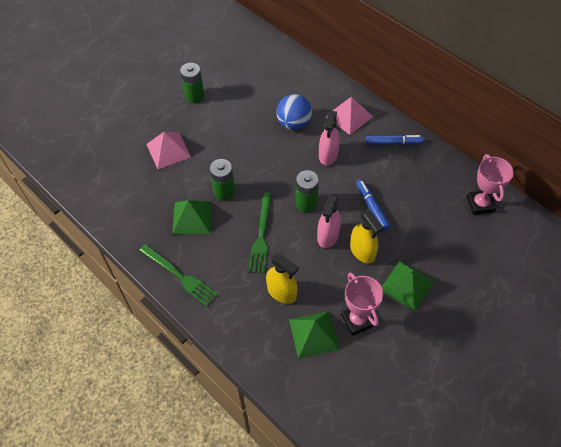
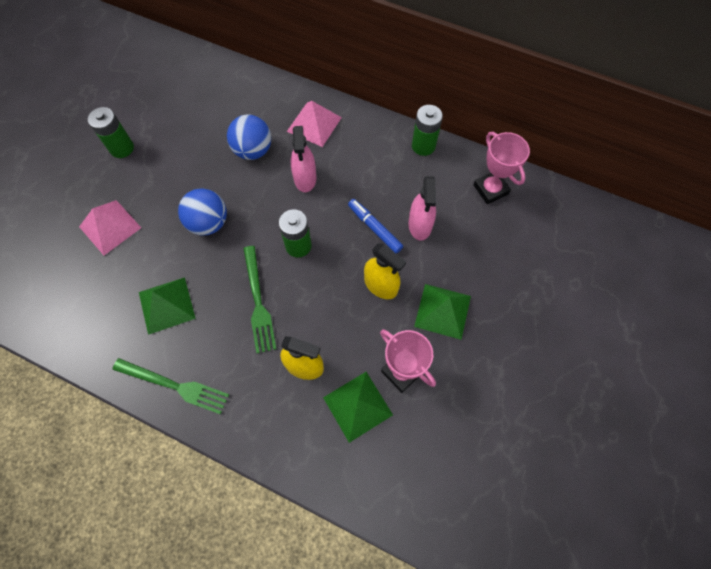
camera: 20 degrees left, 10 degrees up
green battery [210,159,235,201] -> green battery moved to [412,105,443,156]
pink spray bottle [317,194,341,248] -> pink spray bottle moved to [409,176,436,241]
blue marker [366,135,424,145] -> none
none -> blue ball [178,188,227,235]

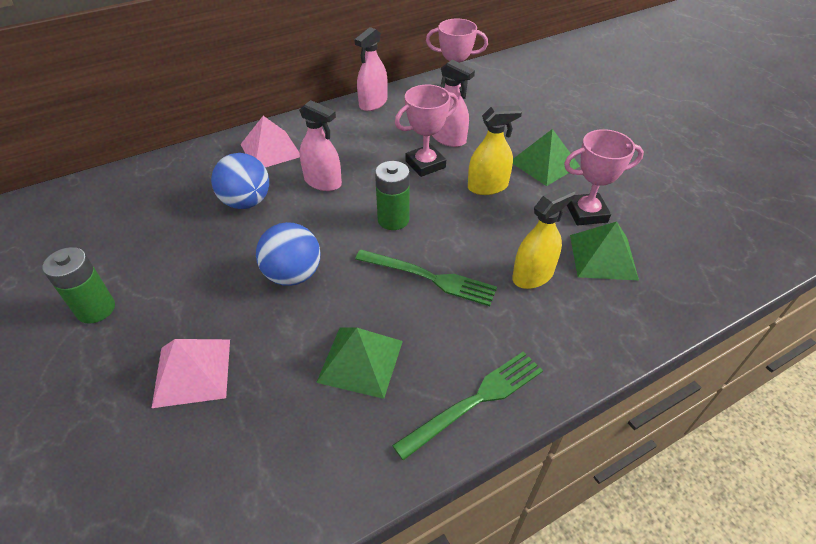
camera: 55 degrees left, 20 degrees down
blue marker [348,199,403,253] -> pink trophy [395,85,458,177]
green battery [412,105,443,156] -> pink spray bottle [355,27,387,111]

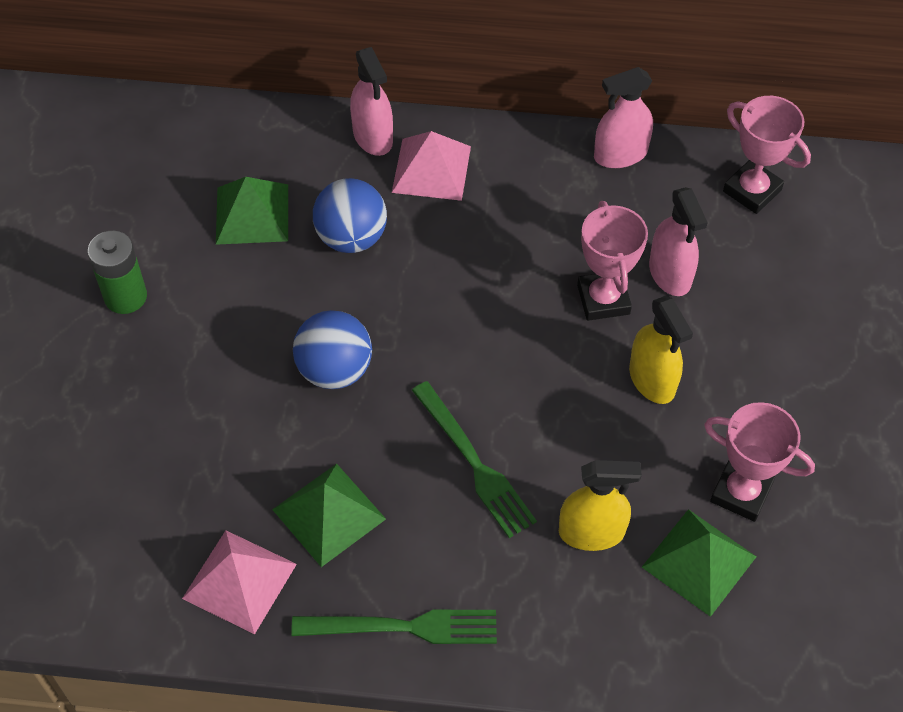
camera: 35 degrees right, 10 degrees up
pink pyramid [152,339,230,408] -> pink pyramid moved to [182,530,297,634]
pink spray bottle [299,100,342,191] -> pink spray bottle moved to [350,47,393,156]
green battery [375,161,410,230] -> none
pink trophy [395,85,458,177] -> pink trophy turned 75 degrees clockwise [577,201,648,321]
yellow spray bottle [468,105,522,195] -> yellow spray bottle turned 45 degrees clockwise [629,296,693,404]
green pyramid [513,129,580,186] -> green pyramid moved to [216,177,288,245]

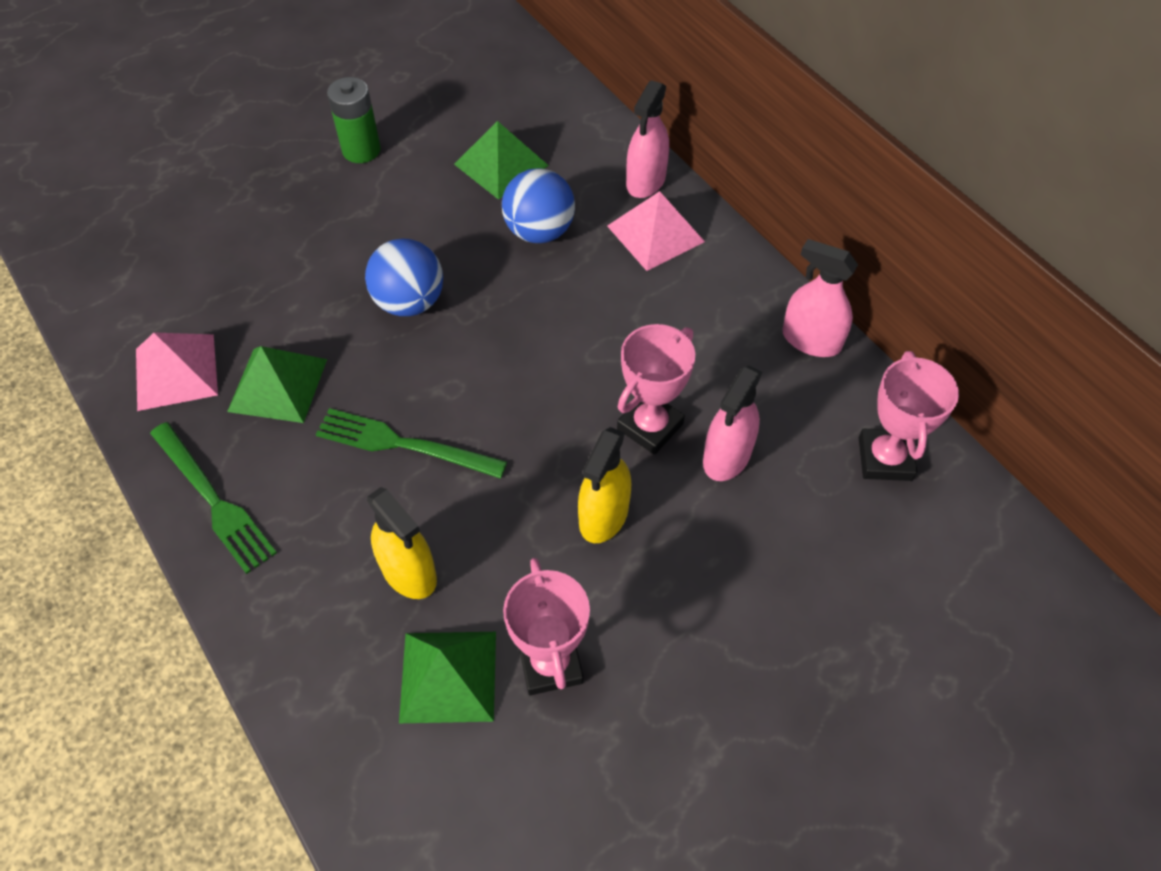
camera: 50 degrees right, 0 degrees up
green fork [412,381,537,538] -> green fork turned 90 degrees clockwise [316,408,507,479]

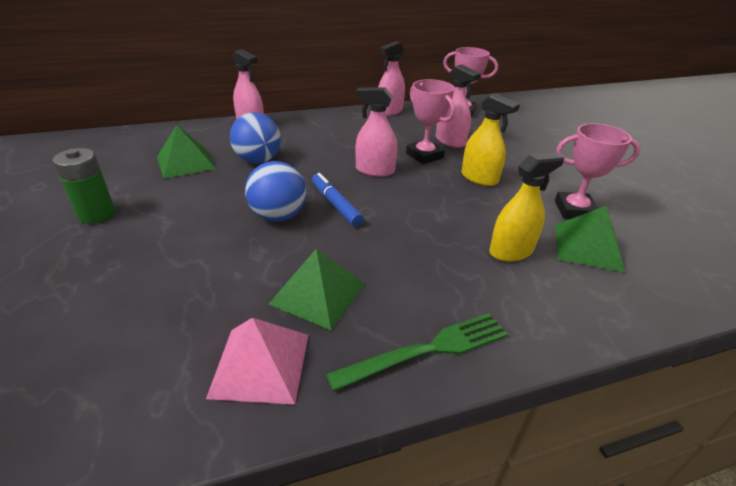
camera: 75 degrees left, 20 degrees down
green fork [316,408,507,479] -> none
pink pyramid [607,191,705,271] -> none
none -> blue marker [312,173,363,226]
none -> pink spray bottle [355,87,398,177]

